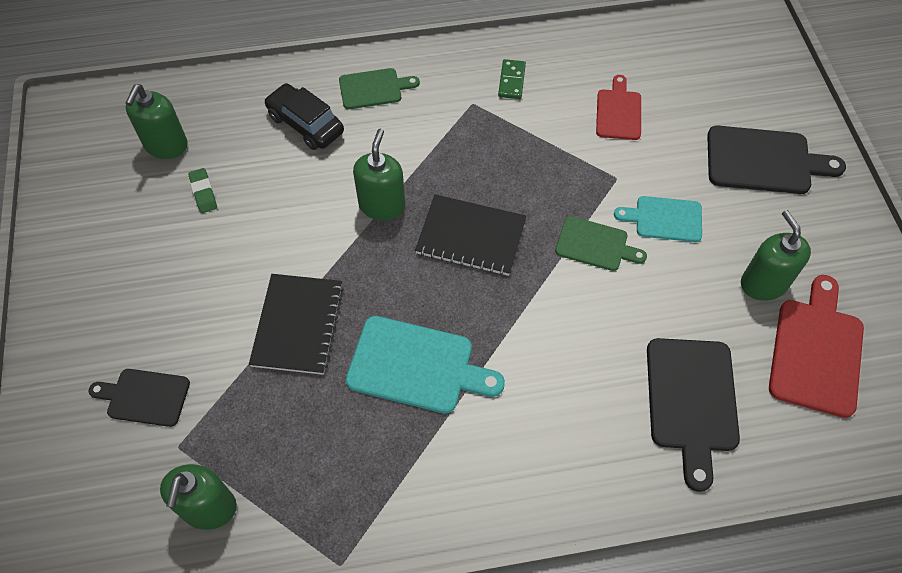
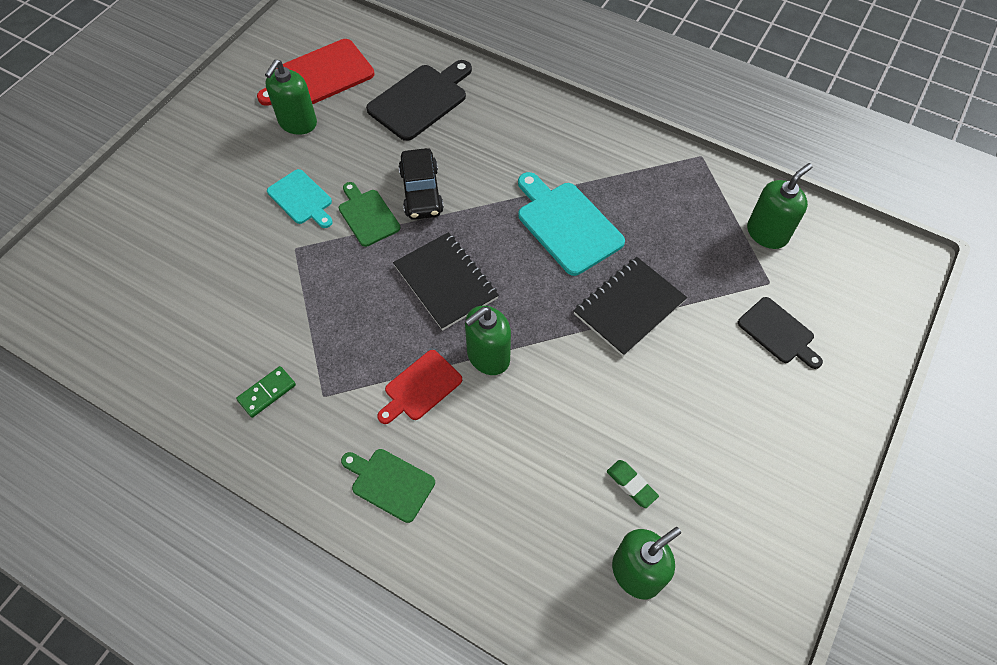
camera: 140 degrees left, 0 degrees up
green eraser [188,168,217,213] -> green eraser turned 60 degrees counterclockwise [607,460,659,508]
black car [264,83,344,150] -> black car moved to [399,148,444,220]
red cutting board [596,75,641,140] -> red cutting board moved to [377,350,462,424]
black cutting board [707,126,846,194] -> none

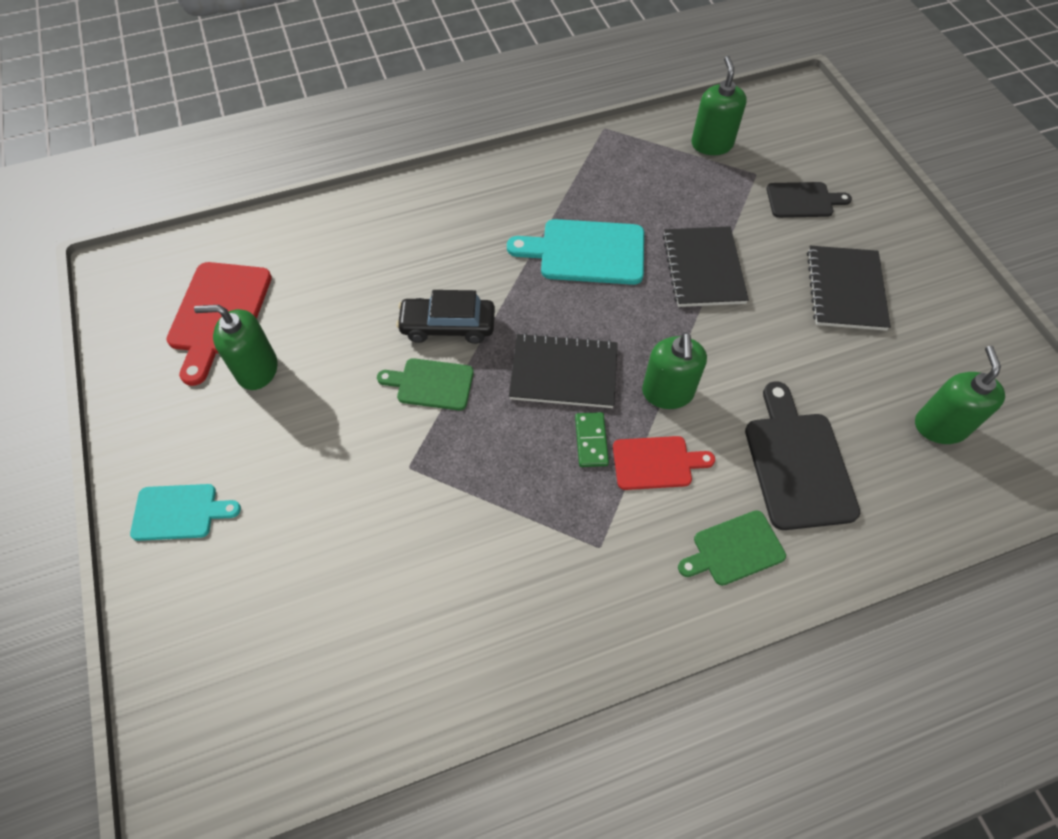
camera: 50 degrees left, 0 degrees up
green domino [236,366,296,418] -> green domino moved to [575,412,609,467]
green soap dispenser [265,59,317,135] -> green soap dispenser turned 120 degrees clockwise [194,305,278,390]
turquoise cutting board [267,169,333,228] -> turquoise cutting board moved to [130,484,241,541]
black cutting board [366,60,472,141] -> black cutting board moved to [745,381,860,530]
red cutting board [377,350,462,424] -> red cutting board turned 90 degrees counterclockwise [613,436,715,490]
black car [399,148,444,220] -> black car turned 150 degrees clockwise [396,290,495,344]
green eraser [607,460,659,508] -> none
none -> black notebook [807,246,891,331]

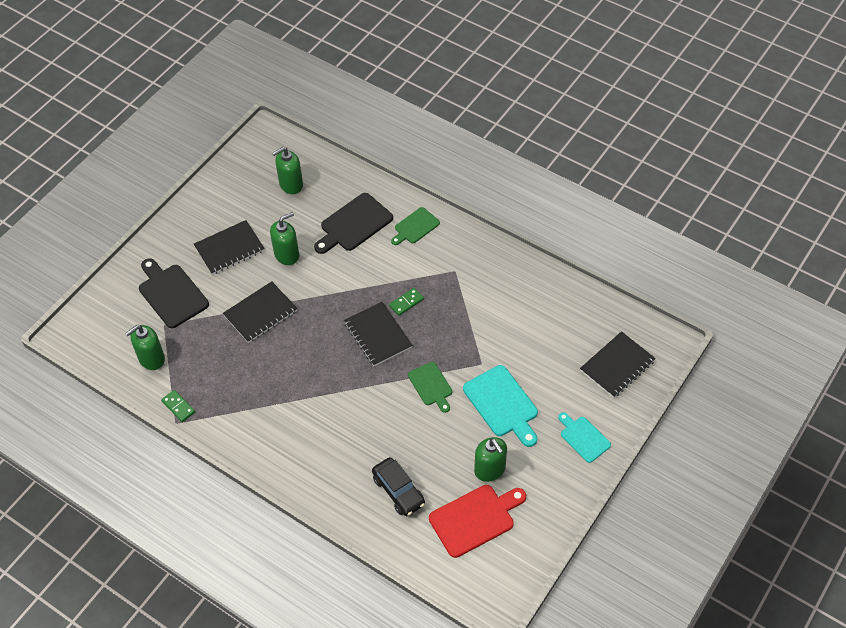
camera: 125 degrees left, 5 degrees down
black car [396,290,495,344] -> black car moved to [372,457,425,516]
turquoise cutting board [507,219,644,285] -> turquoise cutting board moved to [463,365,538,447]
red cutting board [613,436,715,490] -> none
green soap dispenser [642,332,707,409] -> green soap dispenser moved to [270,212,299,265]
green cutting board [678,510,786,586] -> green cutting board turned 105 degrees clockwise [391,207,440,245]
black cutting board [766,182,852,218] -> black cutting board [139,258,209,328], size x1.60
none -> green domino [161,390,195,422]
none -> black notebook [580,331,656,398]

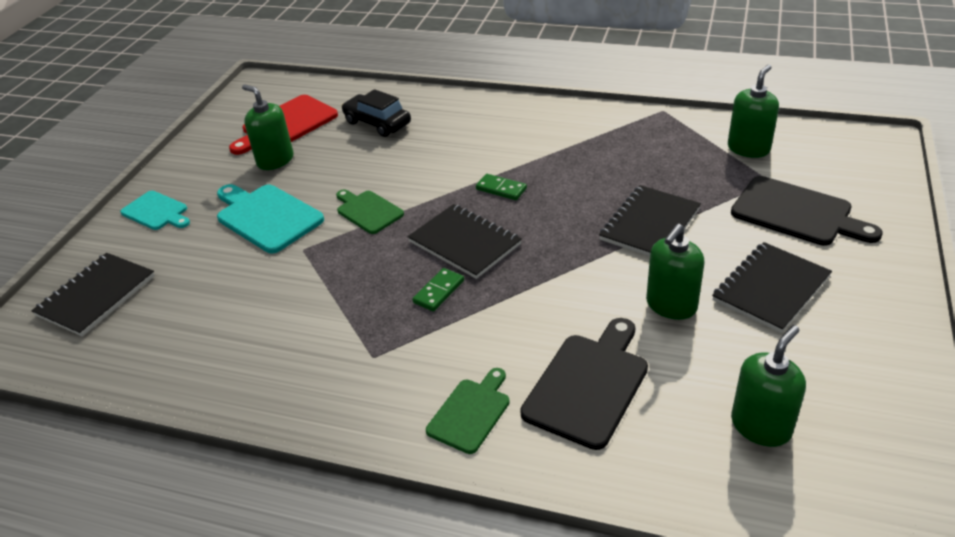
camera: 165 degrees right, 15 degrees down
green domino [161,390,195,422] -> green domino moved to [476,174,527,200]

